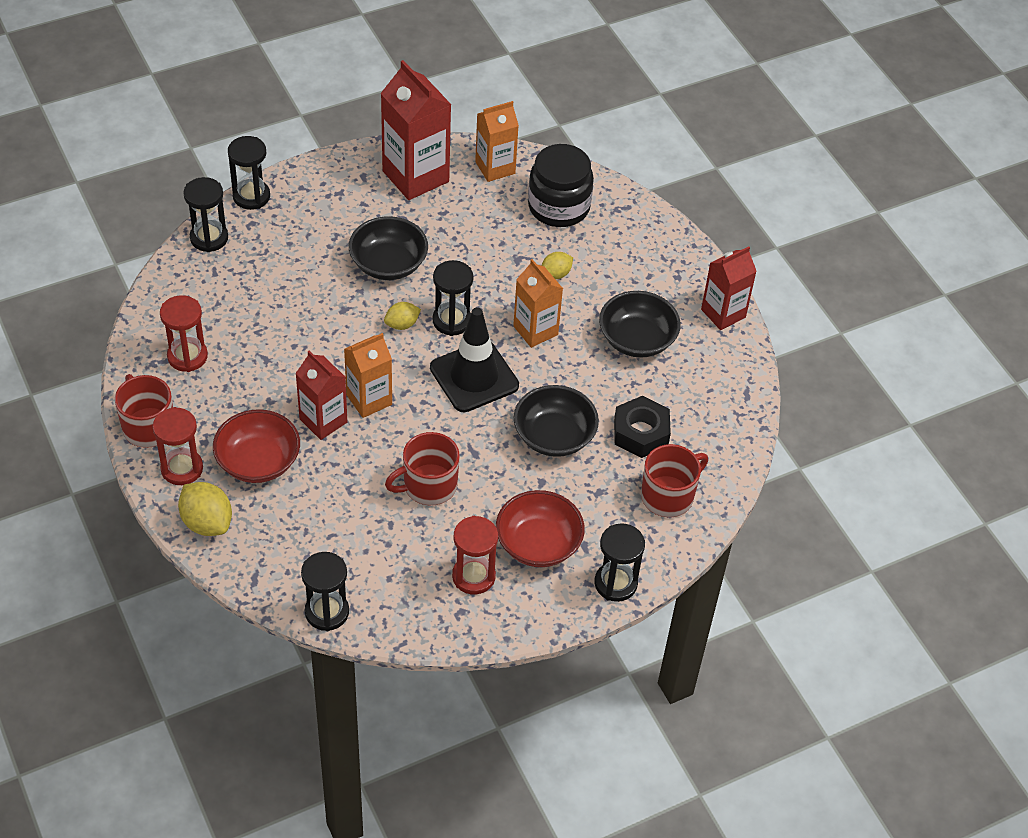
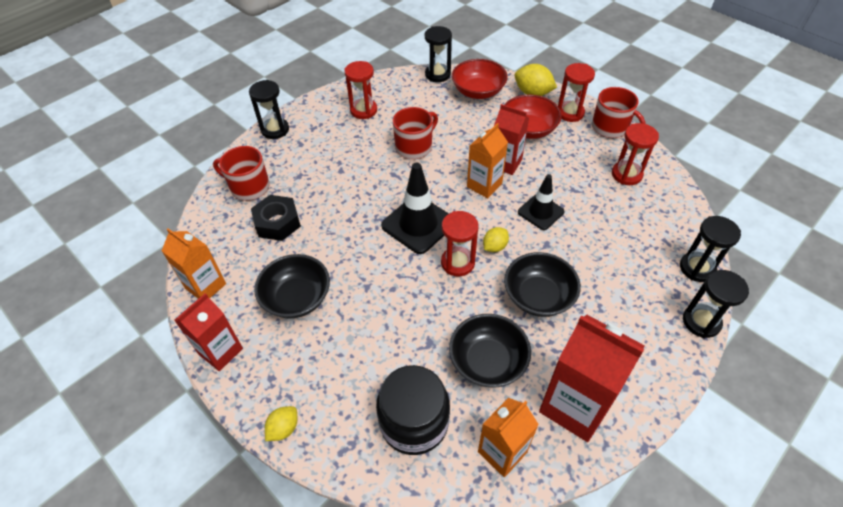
camera: 165 degrees right, 0 degrees up
black hourglass [432,260,473,336] -> red hourglass [441,211,478,276]
red bowl [496,490,585,567] -> red bowl moved to [452,59,508,99]
orange carton [513,259,563,348] -> orange carton moved to [162,228,226,299]
black bowl [514,385,599,457] -> black bowl moved to [449,314,531,388]
yellow lemon [542,252,573,279] -> yellow lemon moved to [265,406,297,441]
red mug [641,444,708,517] -> red mug turned 75 degrees clockwise [213,146,270,201]
none -> black traffic cone [518,174,565,230]

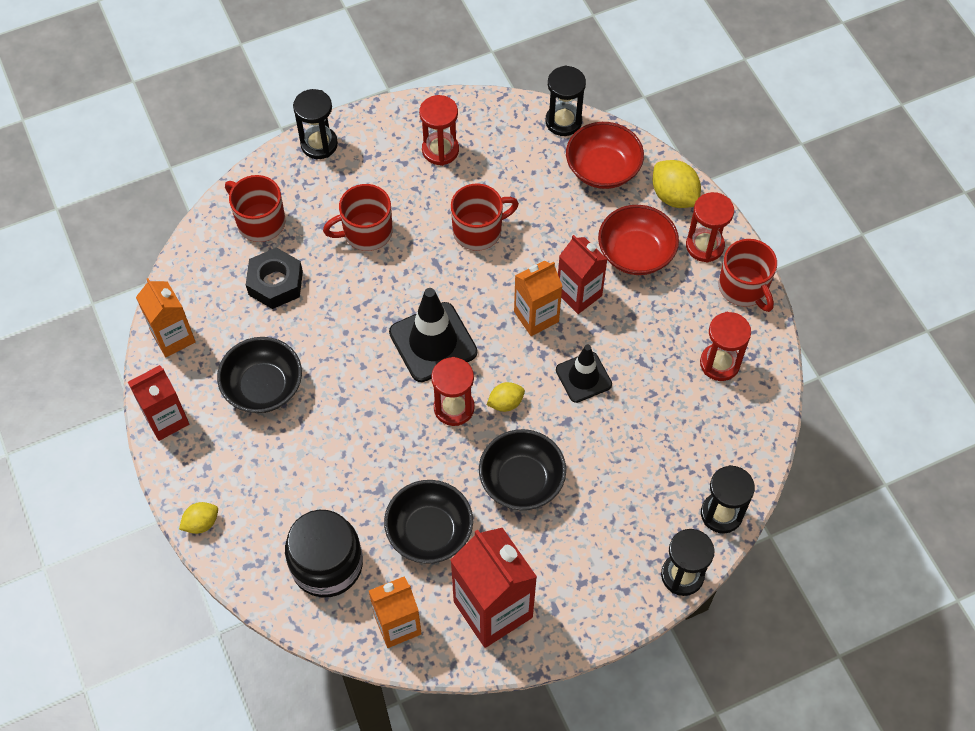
camera: 20 degrees right, 10 degrees up
none -> red mug [323,184,393,251]

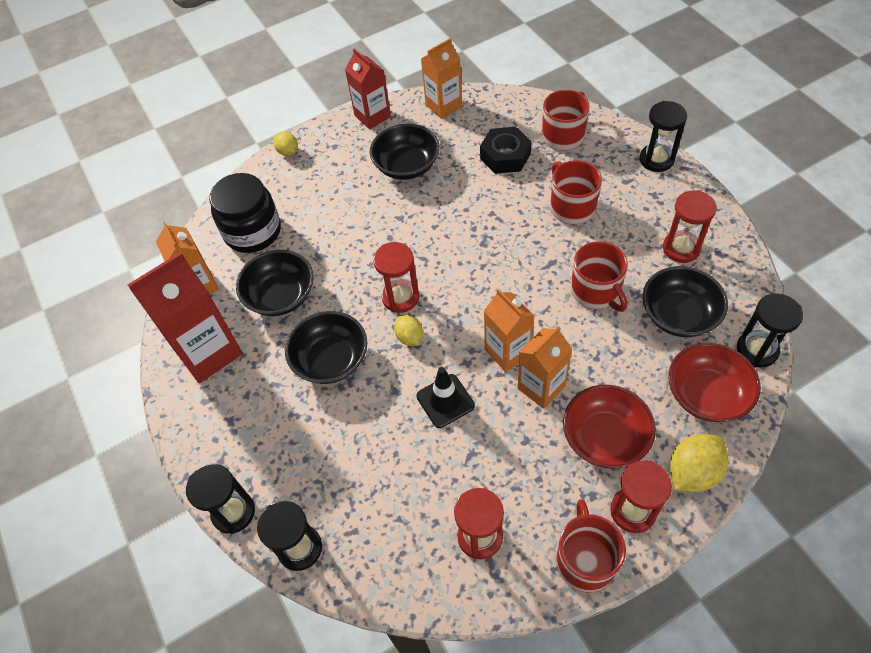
camera: 90 degrees right, 5 degrees down
black traffic cone [389,288,477,382] -> none
red carton [558,235,608,314] -> orange carton [518,326,572,409]
red mug [719,239,777,312] -> red mug turned 120 degrees clockwise [557,499,626,592]
none -> black bowl [642,266,728,337]

